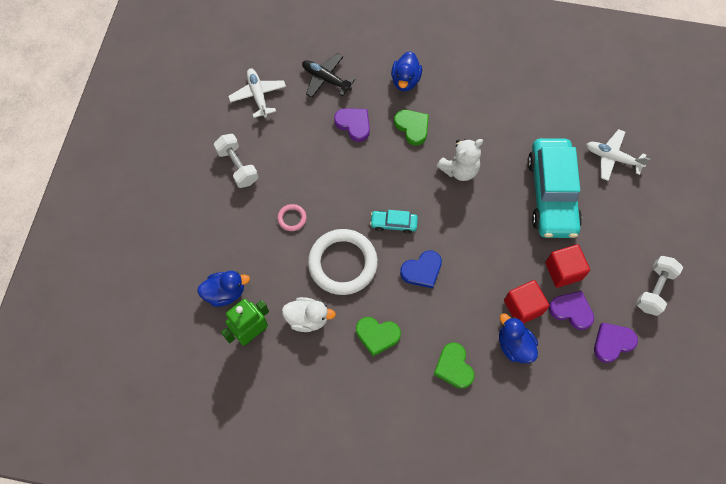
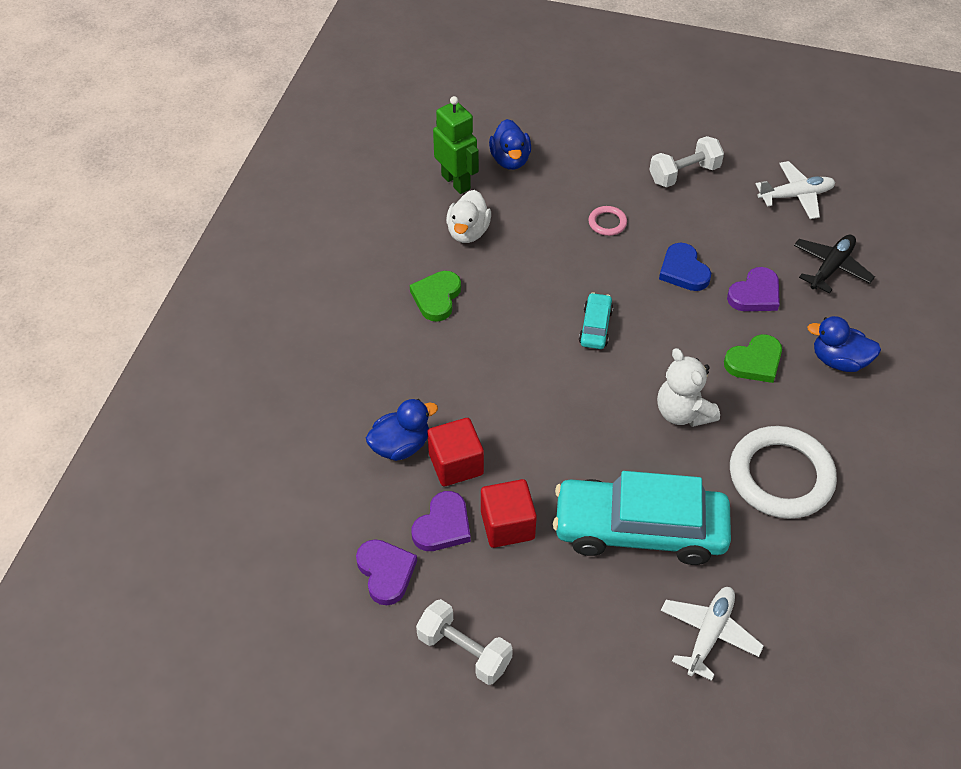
camera: 95 degrees right, 15 degrees down
white ring [308,229,378,295] -> white ring moved to [730,426,837,519]
blue heart [400,250,442,288] -> blue heart moved to [659,243,711,291]
green heart [433,343,474,389] -> none

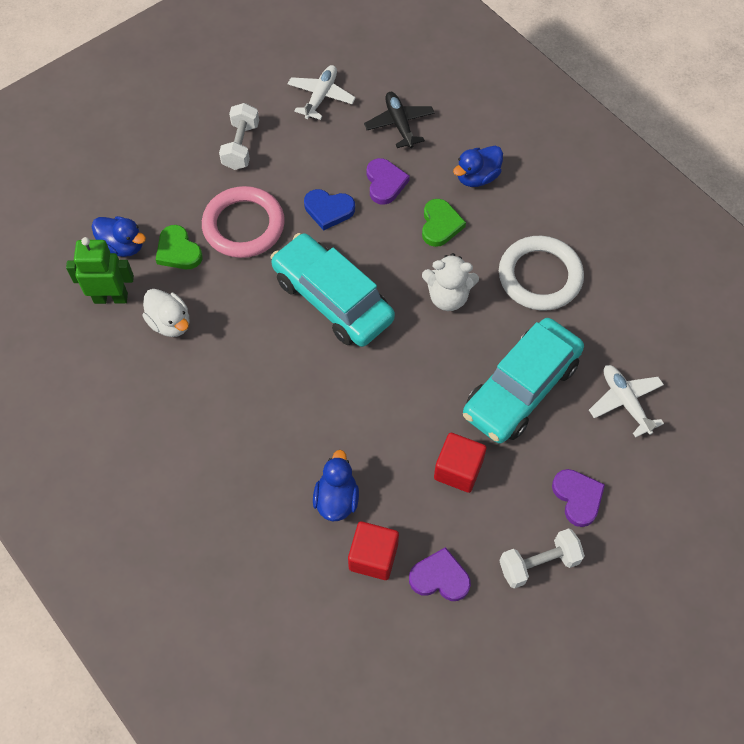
camera: 55 degrees left, 10 degrees up
green heart [410,271,461,322] -> green heart moved to [156,225,203,269]
purple heart [412,491,471,551] -> purple heart moved to [552,469,605,527]
red cube [427,418,484,486] -> red cube moved to [348,521,399,580]
turquoise car [579,292,613,349] -> turquoise car [271,233,395,347], size x2.31
pink ring [588,206,627,236] -> pink ring [202,186,285,258], size x2.33

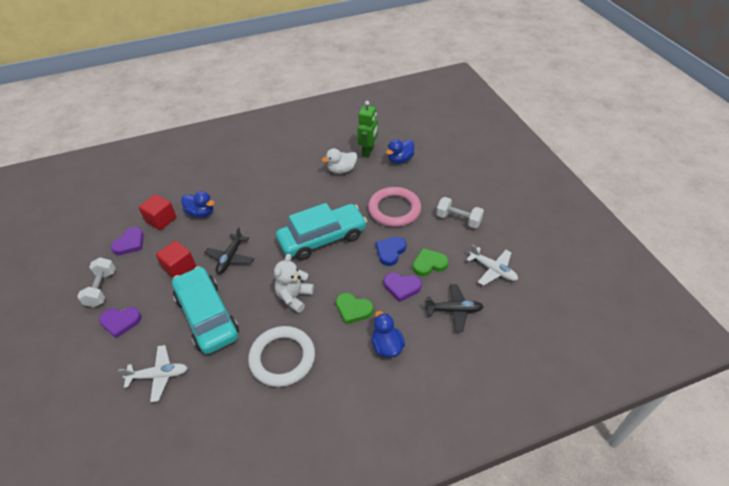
camera: 110 degrees right, 15 degrees down
green heart [156,225,203,269] -> green heart moved to [413,248,449,276]
none -> black plane [204,227,254,274]

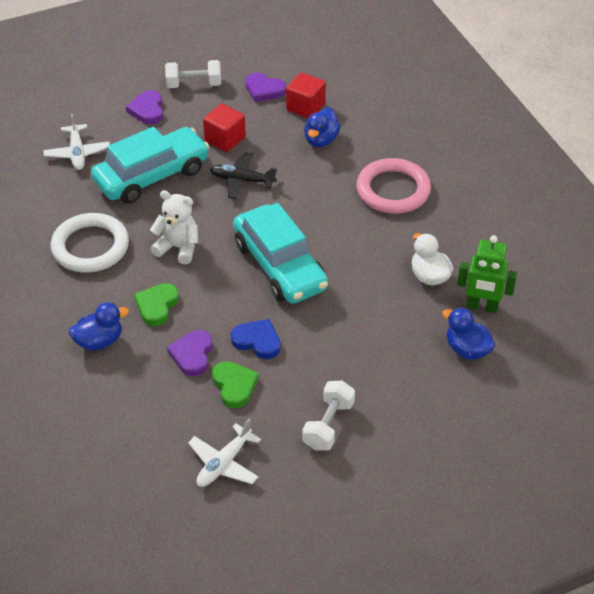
camera: 85 degrees right, 0 degrees up
pink ring [368,187,421,227] -> pink ring moved to [356,158,431,214]
black plane [425,284,484,332] -> none

